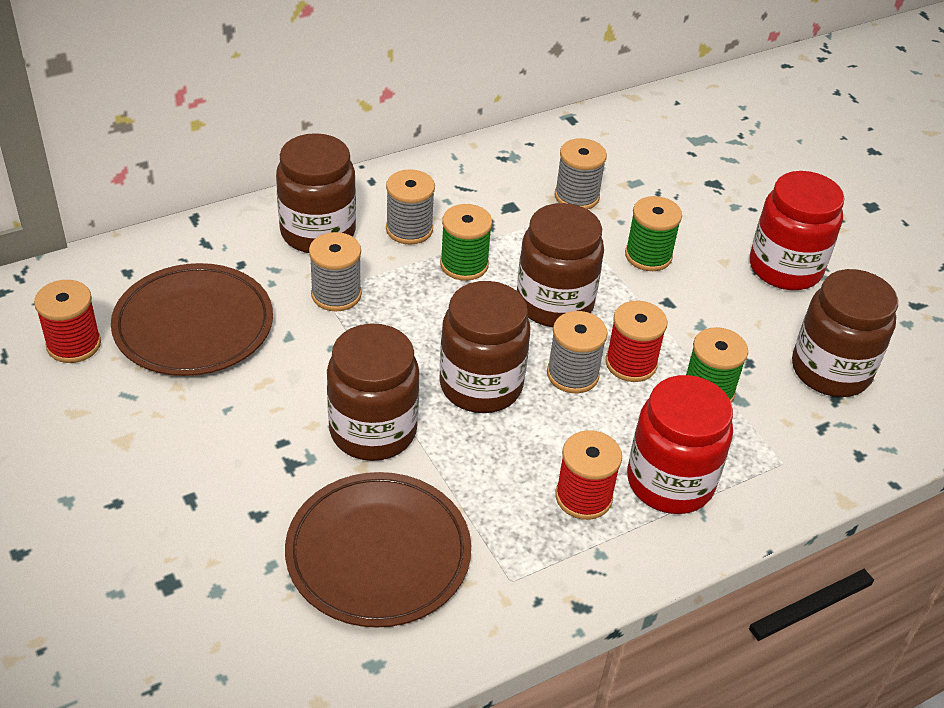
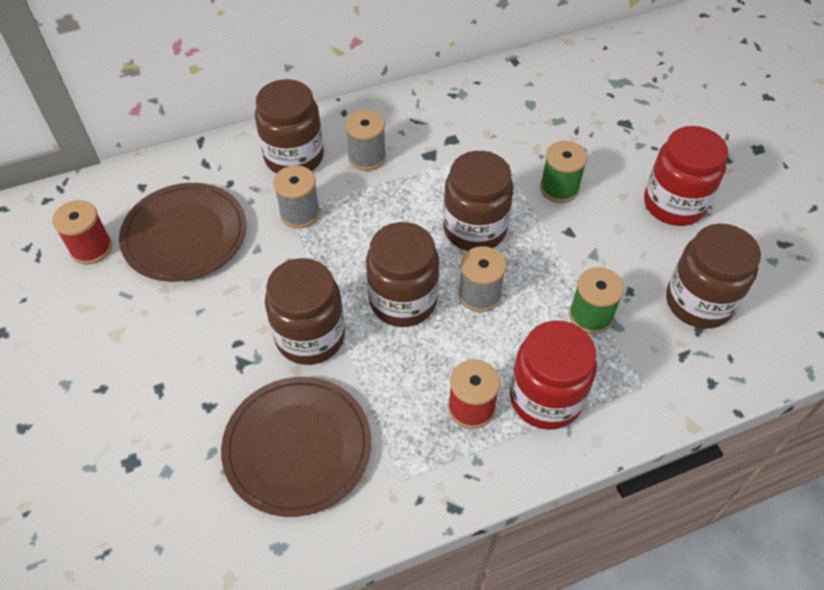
camera: 10 degrees right, 10 degrees up
green spool [440,204,492,281] -> none
grey spool [555,138,607,210] -> none
red spool [605,301,667,382] -> none

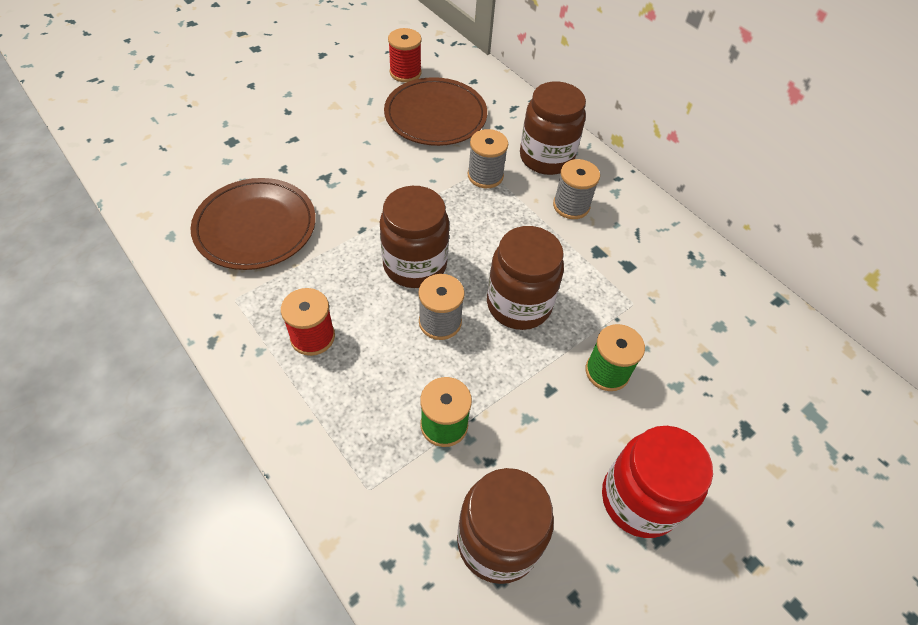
camera: 70 degrees right, 0 degrees up
brown jar [265,258,345,365] -> none
red jar [510,321,597,430] -> none

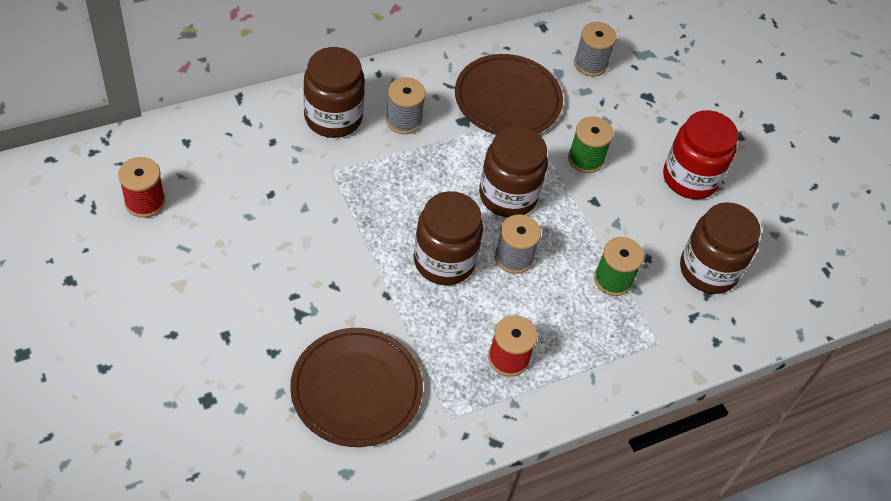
camera: 80 degrees left, 0 degrees up
brown plate [384,77,487,146] -> brown plate moved to [455,54,563,135]
grey spool [468,129,508,188] -> grey spool moved to [574,22,617,76]

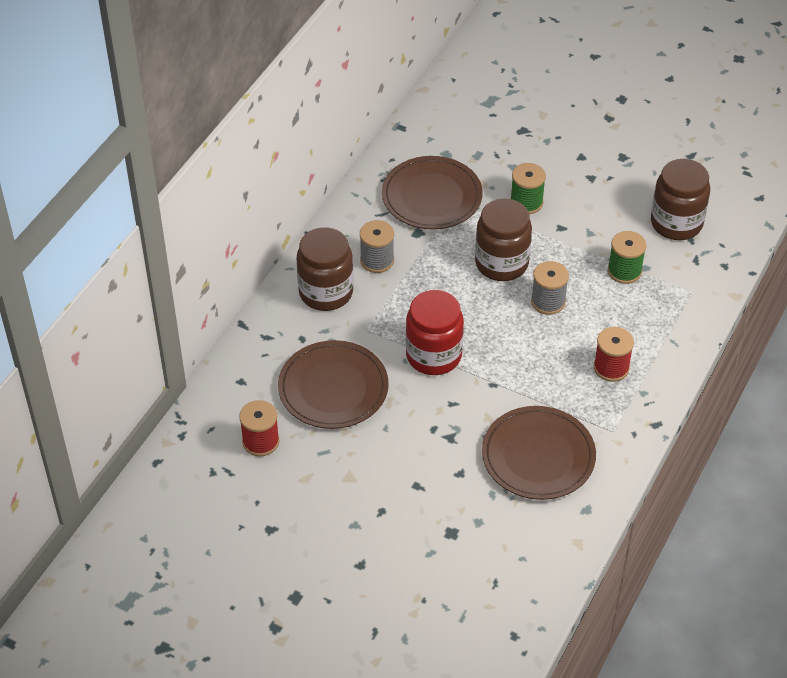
camera: 30 degrees left, 5 degrees down
brown jar [414,191,483,285] -> none
grey spool [574,22,617,76] -> none
red jar [663,110,738,199] -> red jar moved to [406,290,464,375]
none -> brown plate [278,340,389,429]

